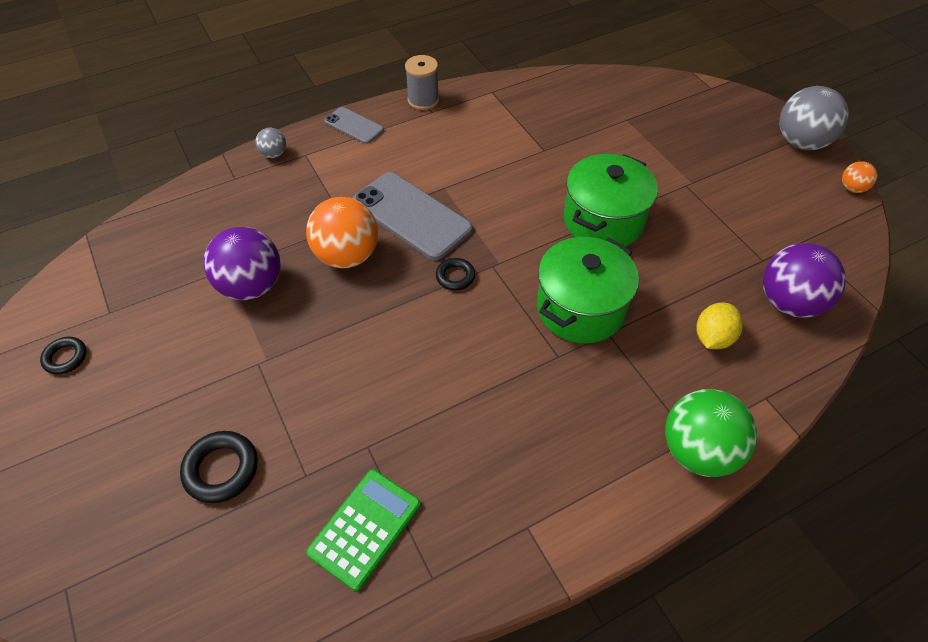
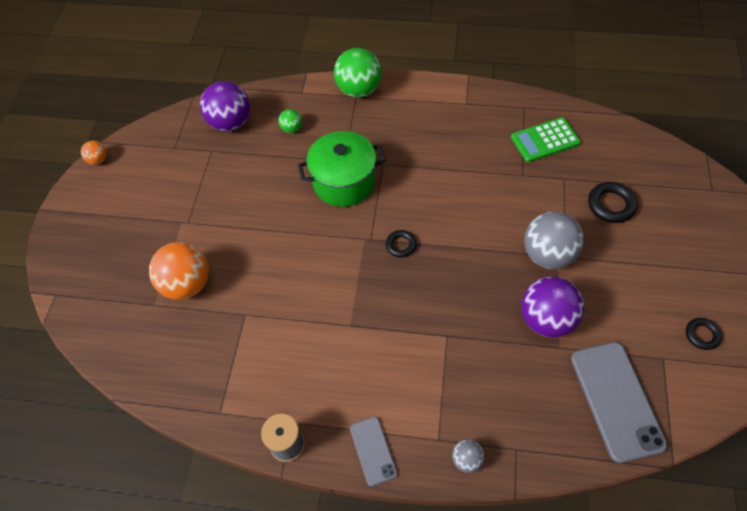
camera: 140 degrees left, 5 degrees up
orange ball [306,197,378,268] -> orange ball moved to [149,242,209,300]
grey phone [353,172,472,260] -> grey phone moved to [571,342,667,463]
green pot [564,154,658,247] -> none
yellow lemon [697,302,743,349] -> green ball [279,109,302,133]
grey ball [779,86,849,150] -> grey ball moved to [524,212,584,269]

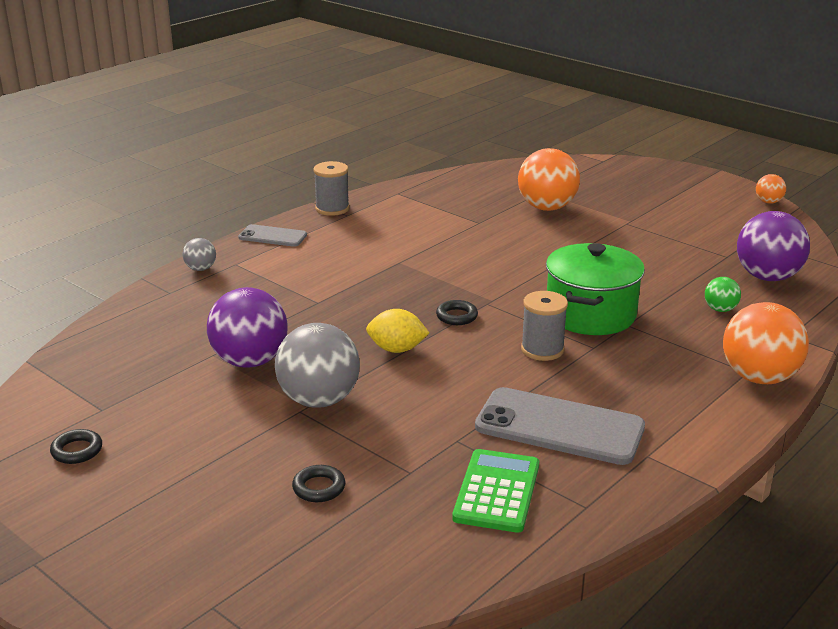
camera: 120 degrees right, 30 degrees down
green ball [334,48,382,98] -> orange ball [723,302,809,384]
grey phone [571,342,667,463] -> grey phone moved to [475,387,645,465]
black ring [588,182,638,223] -> black ring [292,465,345,502], size x0.64
none -> yellow lemon [366,309,429,353]
none -> grey spool [521,291,568,361]

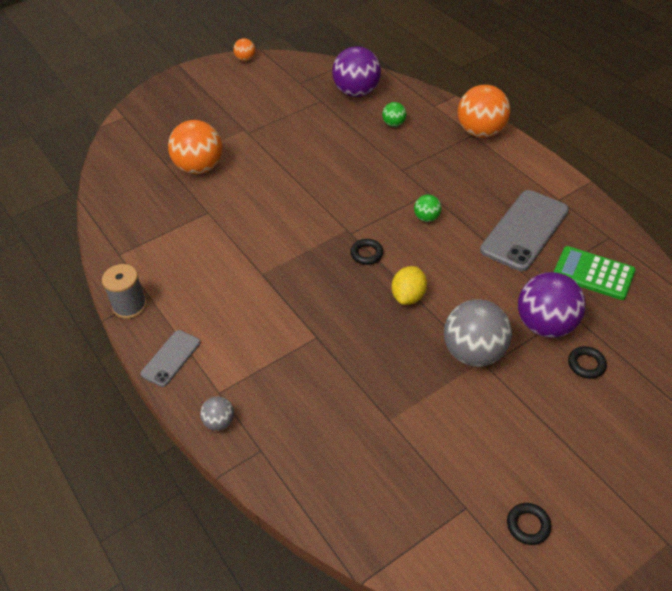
camera: 75 degrees left, 20 degrees up
purple ball [207,287,288,368] -> purple ball moved to [518,272,586,338]
grey spool [521,291,568,361] -> green ball [414,195,442,222]
green pot [546,243,645,335] -> none

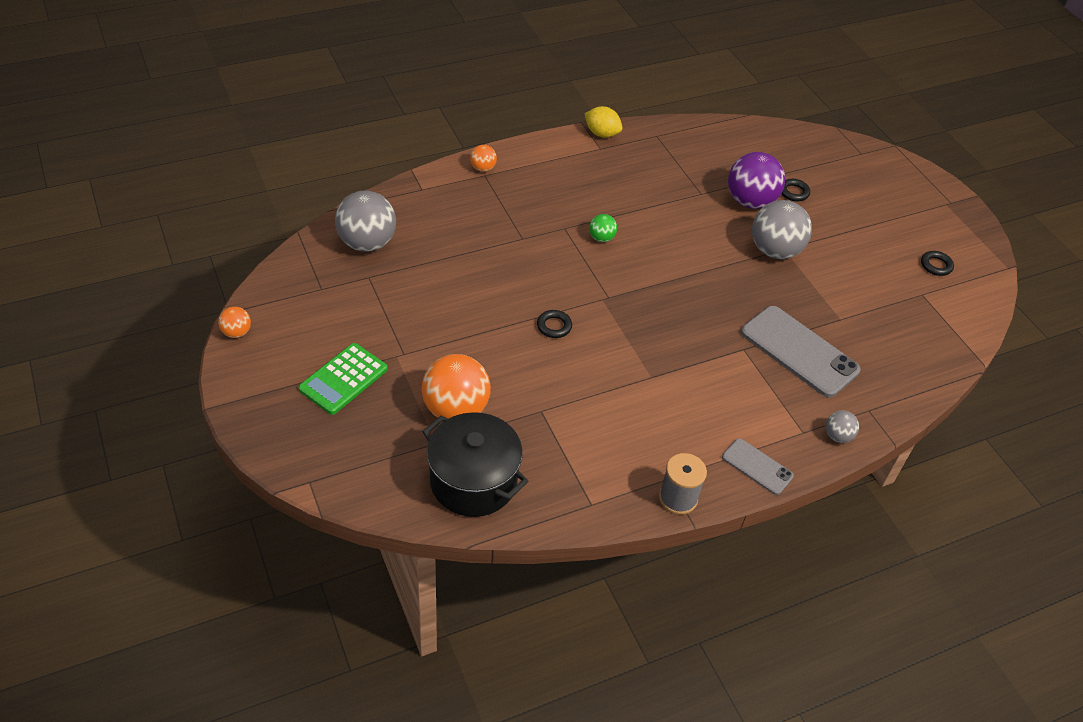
camera: 85 degrees left, 0 degrees up
purple ball [332,46,381,97] -> grey ball [335,191,396,252]
black ring [350,239,383,265] -> black ring moved to [537,310,572,338]
green ball [382,102,406,127] -> none
yellow lemon [392,266,427,305] -> yellow lemon moved to [585,106,622,138]
orange ball [458,85,510,138] -> orange ball [470,145,497,172], size x0.48
grey phone [480,190,569,271] -> grey phone moved to [741,306,861,397]
green calculator [554,246,635,300] -> green calculator moved to [298,343,388,415]
none -> black pot [422,412,529,517]

